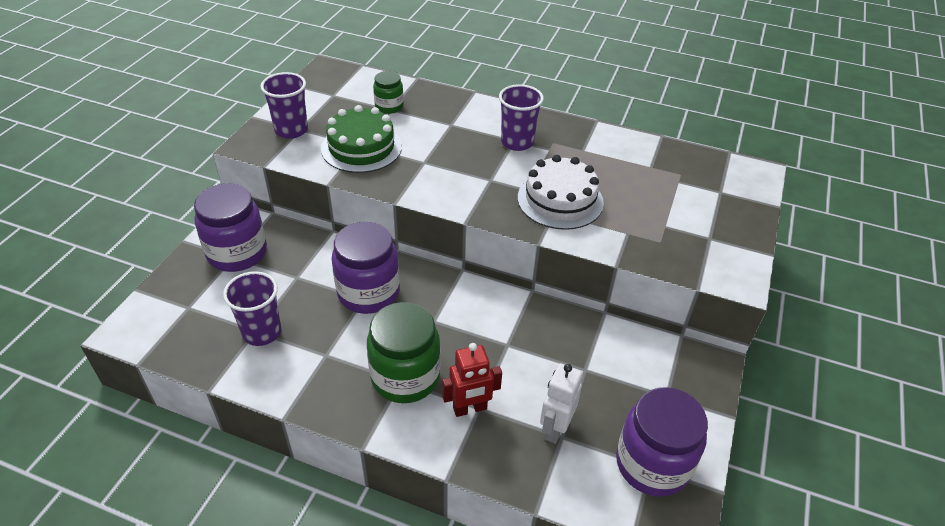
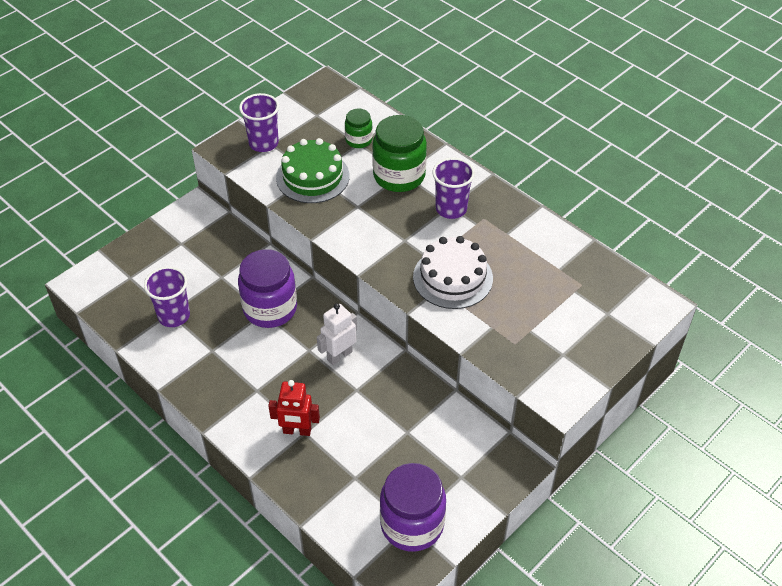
camera: 25 degrees right, 5 degrees up
purple jar [194,184,267,272] -> none
green jar [367,302,441,403] -> green jar moved to [372,115,427,192]
white robot [540,363,582,444] -> white robot moved to [317,303,357,365]

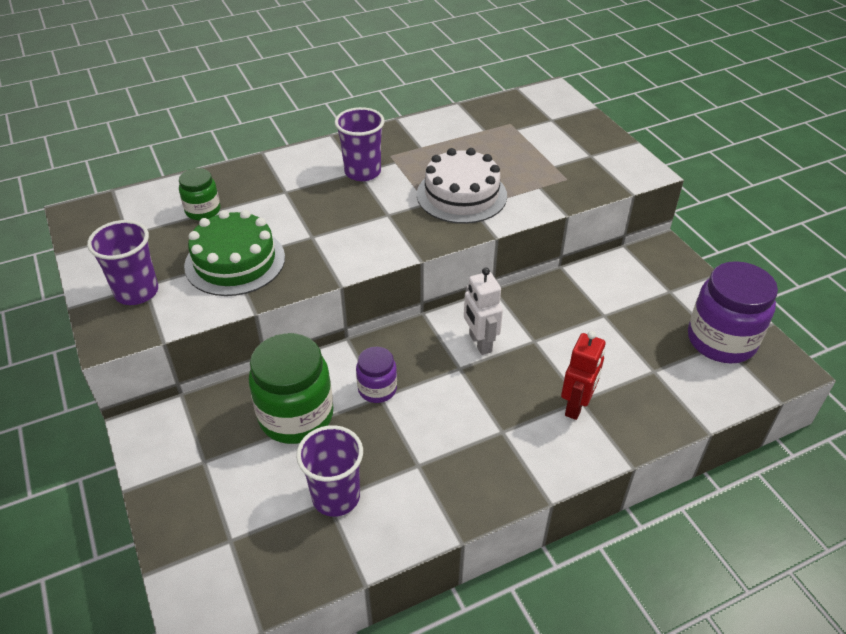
camera: 70 degrees left, 5 degrees down
purple jar [238,249,297,328] -> purple jar [356,347,397,403], size x0.54
green jar [372,115,427,192] -> green jar moved to [249,333,333,444]

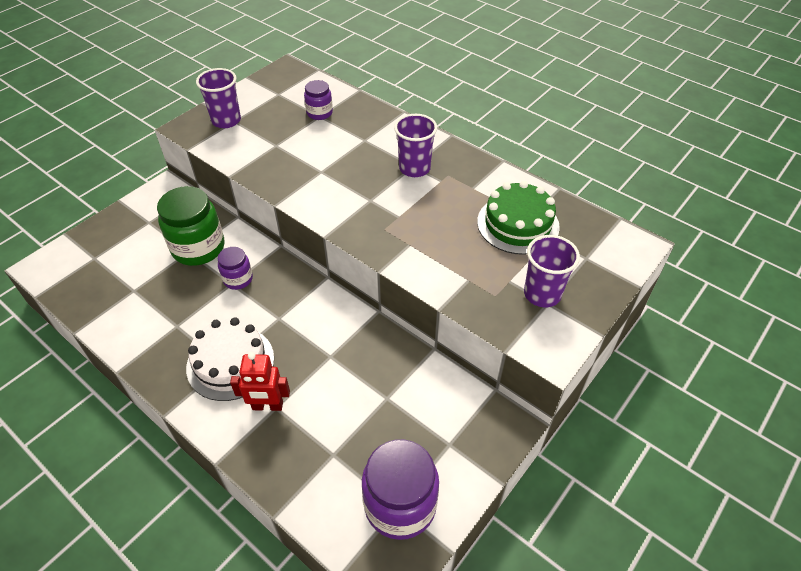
camera: 65 degrees right, 5 degrees up
green jar [179,168,220,220] -> purple jar [304,80,333,120]
green cake [184,210,285,296] -> green cake moved to [477,181,560,255]
purple cup [296,425,363,517] -> purple cup moved to [524,235,580,307]
white cake [417,148,507,224] -> white cake moved to [186,317,274,401]
white robot [464,267,503,355] -> none

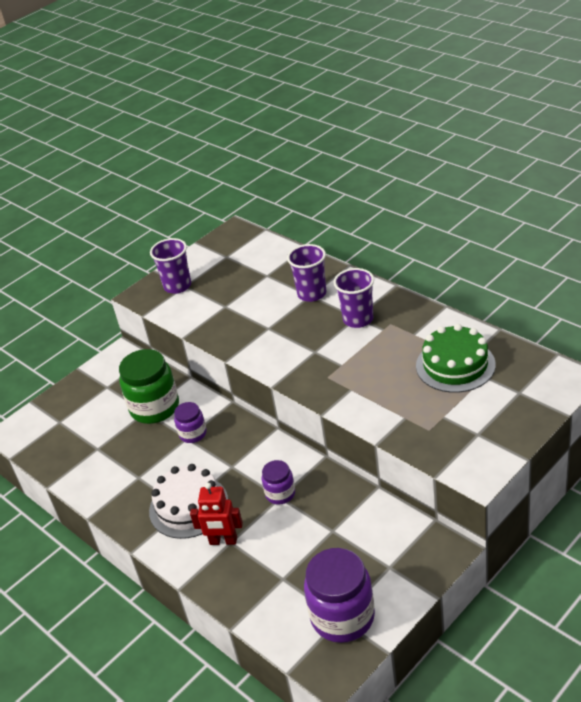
camera: 10 degrees right, 10 degrees down
purple jar [304,80,333,120] -> purple jar moved to [262,460,295,505]
purple cup [524,235,580,307] -> purple cup moved to [287,244,326,302]

